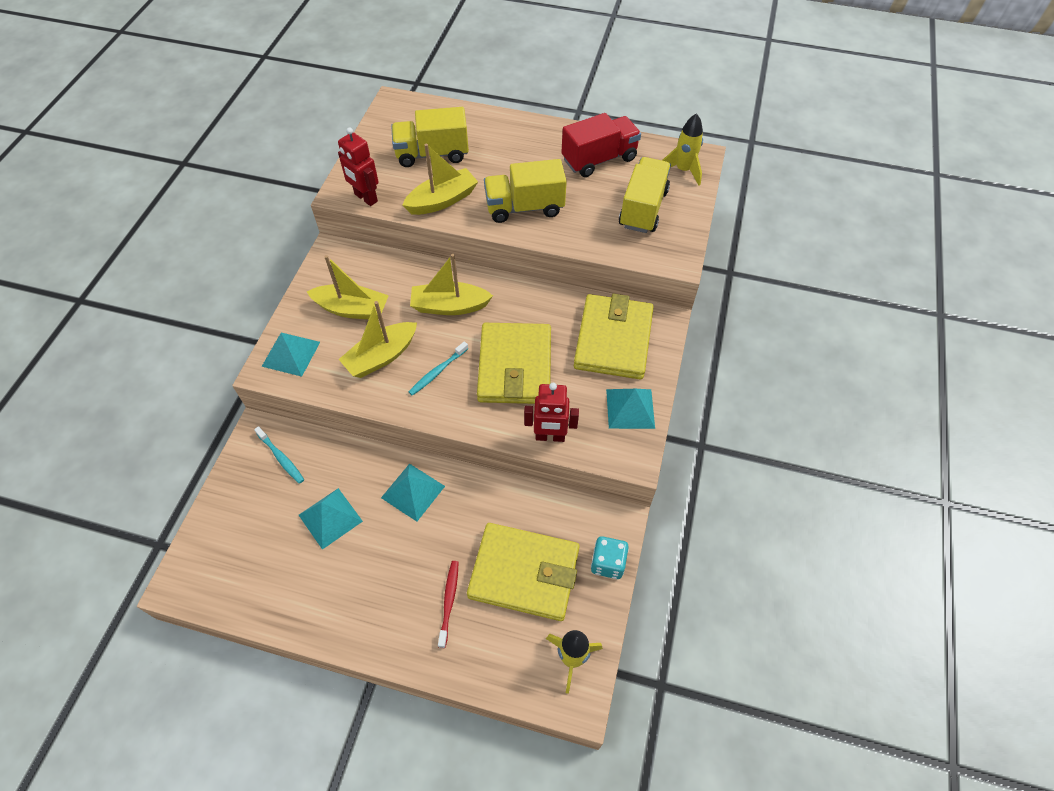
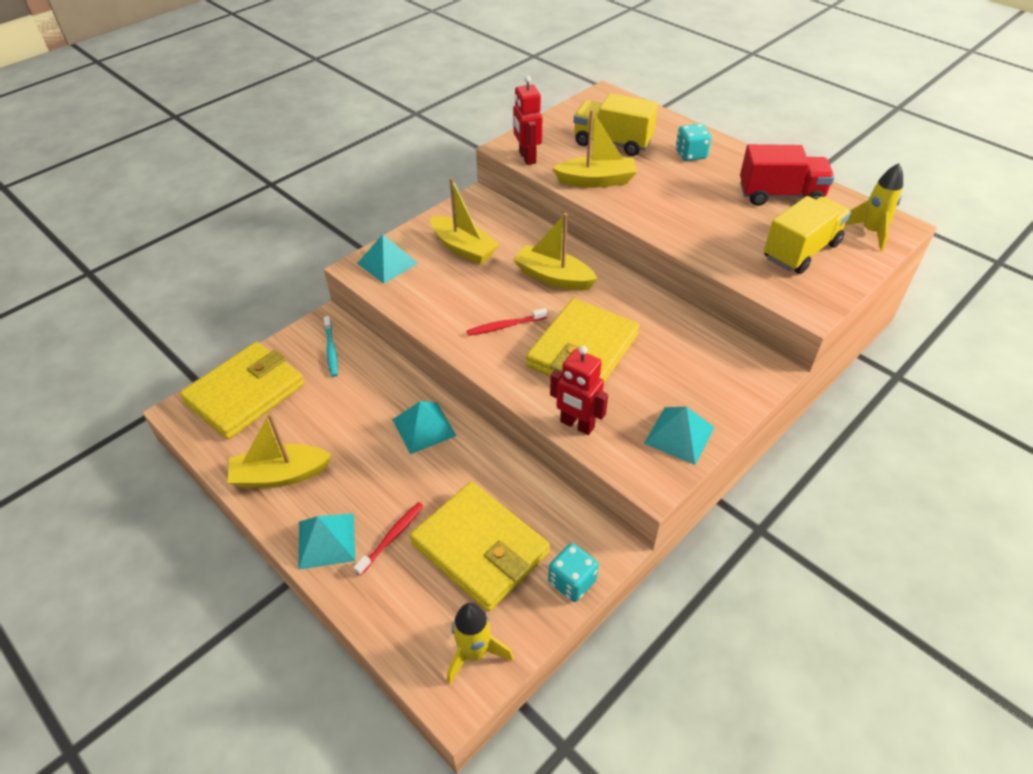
camera: 30 degrees right, 10 degrees down
turquoise pyramid [299,488,363,550] -> turquoise pyramid moved to [298,513,355,570]
yellow boat [339,301,417,378] -> yellow boat moved to [228,413,332,488]
turquoise toothbrush [409,341,468,396] -> red toothbrush [467,308,547,336]
yellow truck [484,159,567,223] -> none
yellow wallet [574,294,654,380] -> yellow wallet moved to [180,342,304,439]
none -> turquoise dice [676,123,711,161]

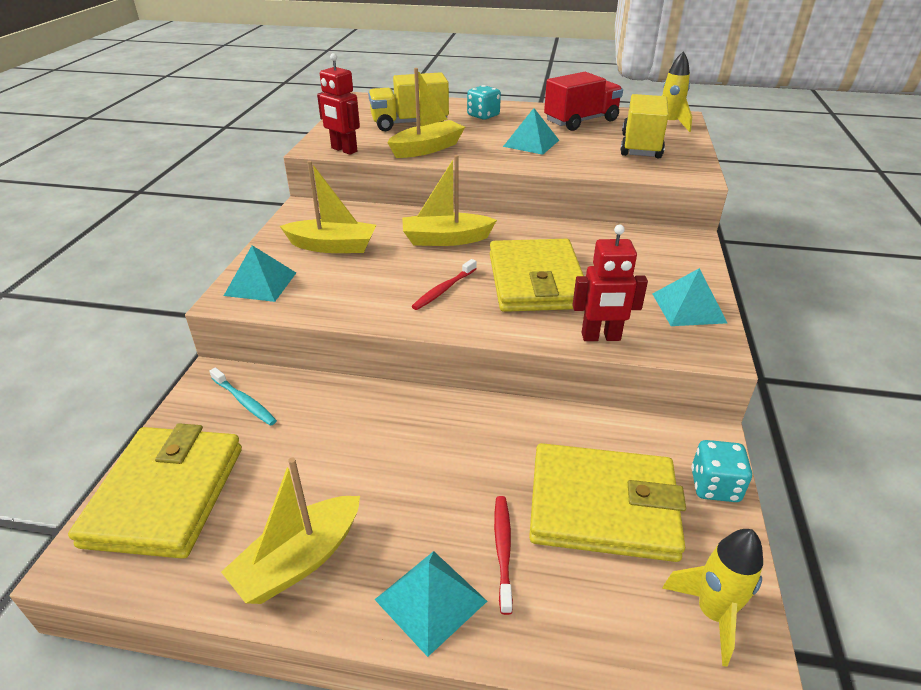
camera: 35 degrees left, 10 degrees down
turquoise pyramid [392,401,456,454] -> turquoise pyramid moved to [503,108,559,155]

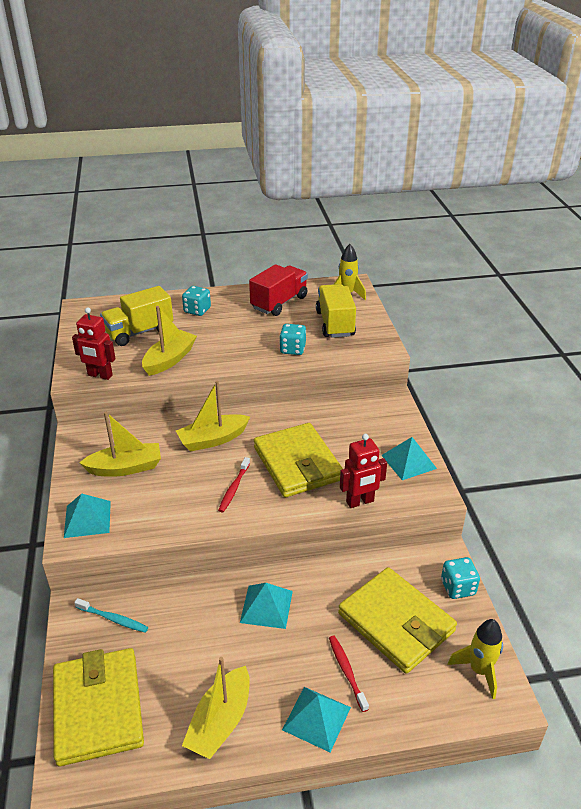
camera: 20 degrees left, 0 degrees up
turquoise pyramid [503,108,559,155] -> turquoise pyramid moved to [240,583,293,629]
yellow wallet [529,443,686,562] -> yellow wallet turned 60 degrees clockwise [338,567,457,674]
none -> turquoise dice [280,324,306,355]

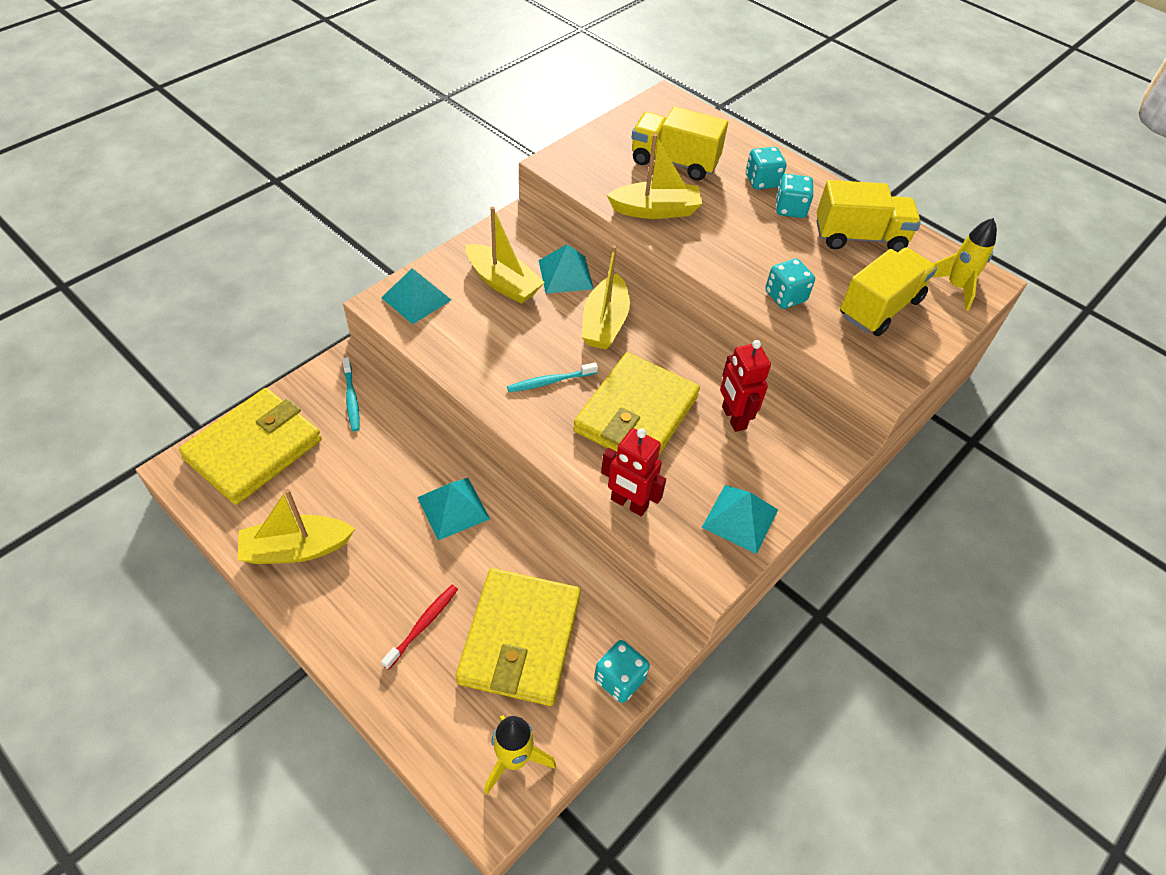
camera: 50 degrees right, 15 degrees up
red robot [72,307,116,380] -> red robot moved to [720,340,771,432]
yellow boat [176,381,250,452] -> yellow boat turned 105 degrees counterclockwise [582,245,630,349]
red toothbrush [218,457,250,512] -> turquoise toothbrush [507,362,598,392]
red truck [249,264,308,316] -> yellow truck [816,180,921,252]
turquoise pyramid [282,687,351,752] -> turquoise pyramid moved to [538,244,594,294]
none -> turquoise dice [776,174,813,218]

